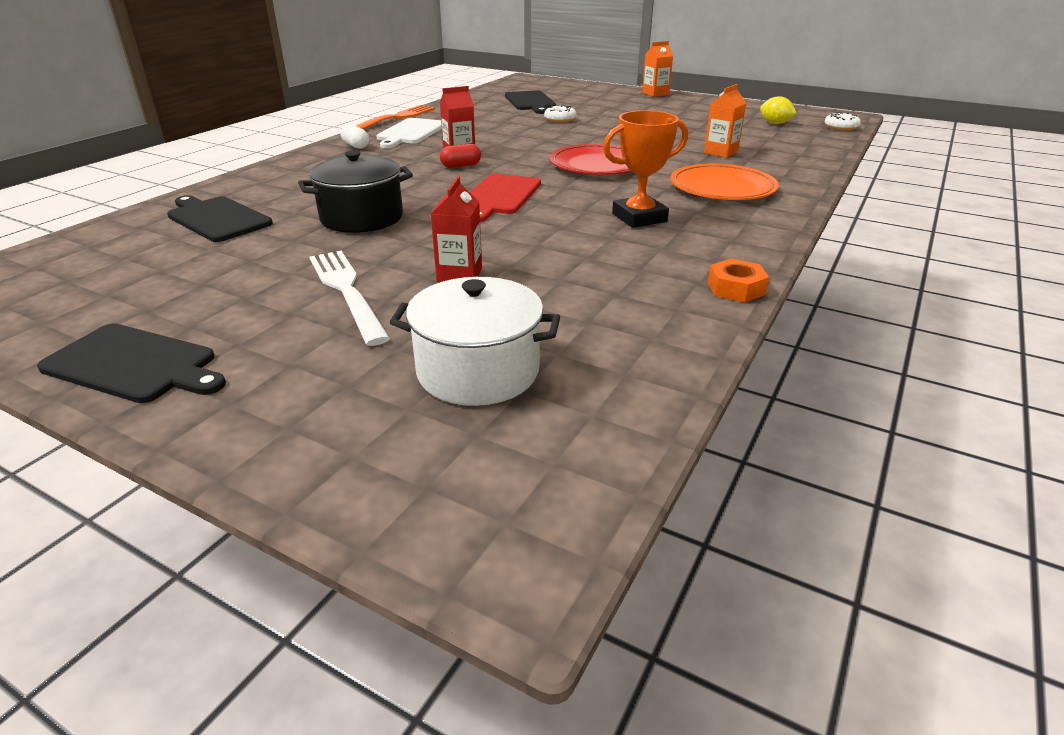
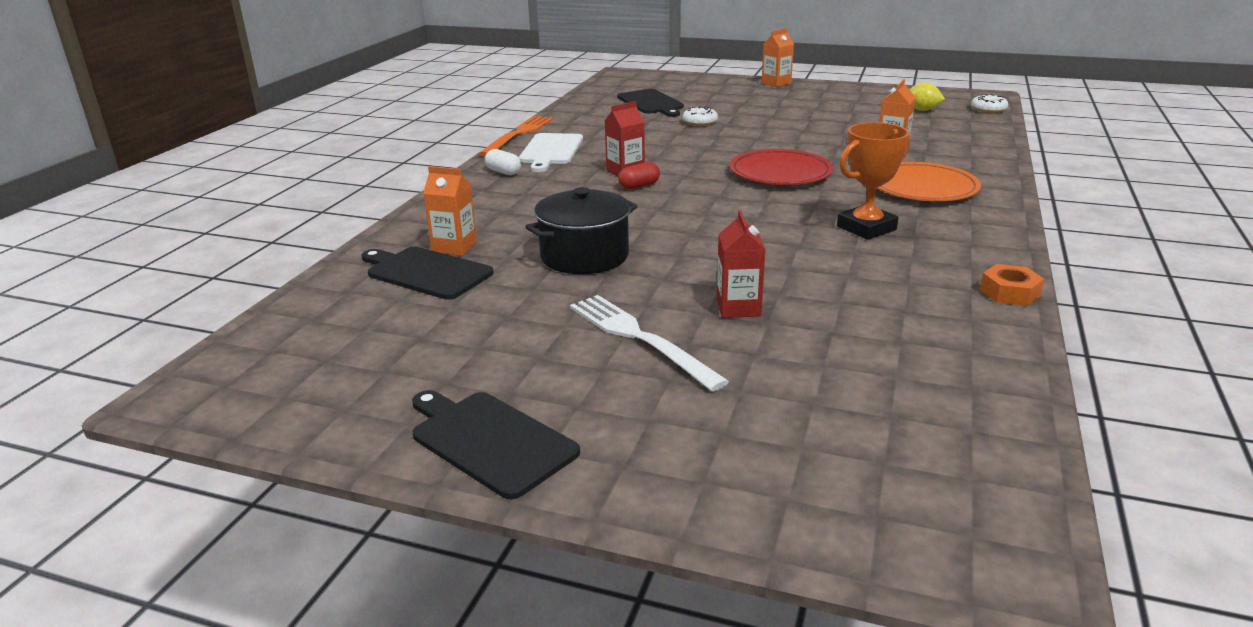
camera: 10 degrees left, 5 degrees down
black cutting board [37,323,226,403] -> black cutting board turned 150 degrees counterclockwise [412,390,580,499]
white pot [390,277,560,406] -> none
red cutting board [470,174,541,222] -> none
none -> orange carton [423,166,477,256]

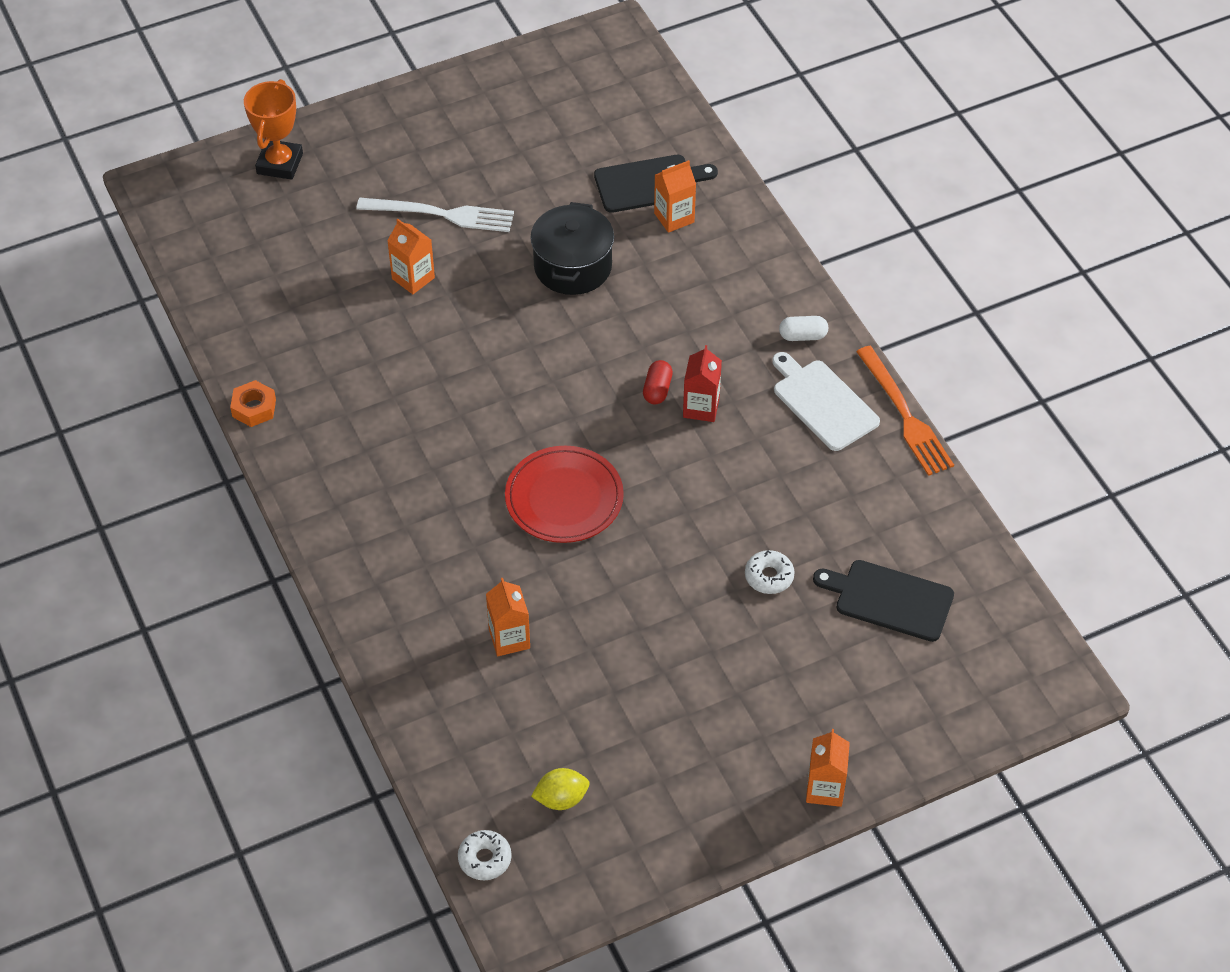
camera: 135 degrees right, 25 degrees up
black cutting board [412,390,580,499] -> none
red carton [717,210,766,318] -> orange carton [387,219,435,294]
orange trophy [837,122,910,240] -> orange trophy moved to [244,79,303,180]
orange plate [877,162,981,201] -> none

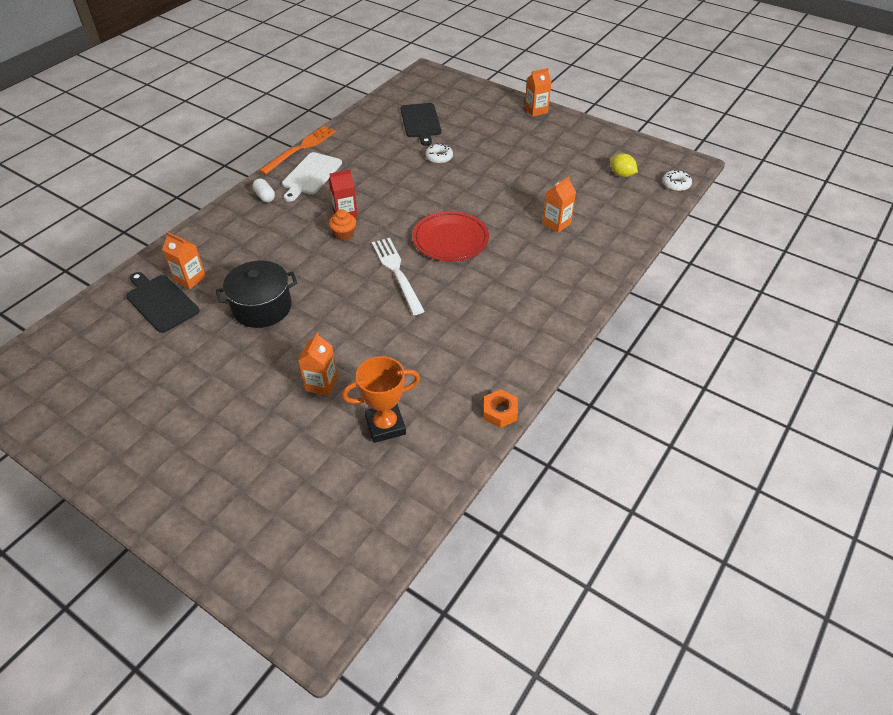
camera: 120 degrees left, 5 degrees down
orange trophy [244,79,303,180] -> orange trophy moved to [342,356,420,443]
white fork [356,197,514,232] -> white fork moved to [372,238,425,315]
red capsule [643,360,673,404] -> orange cupcake [329,209,356,241]

